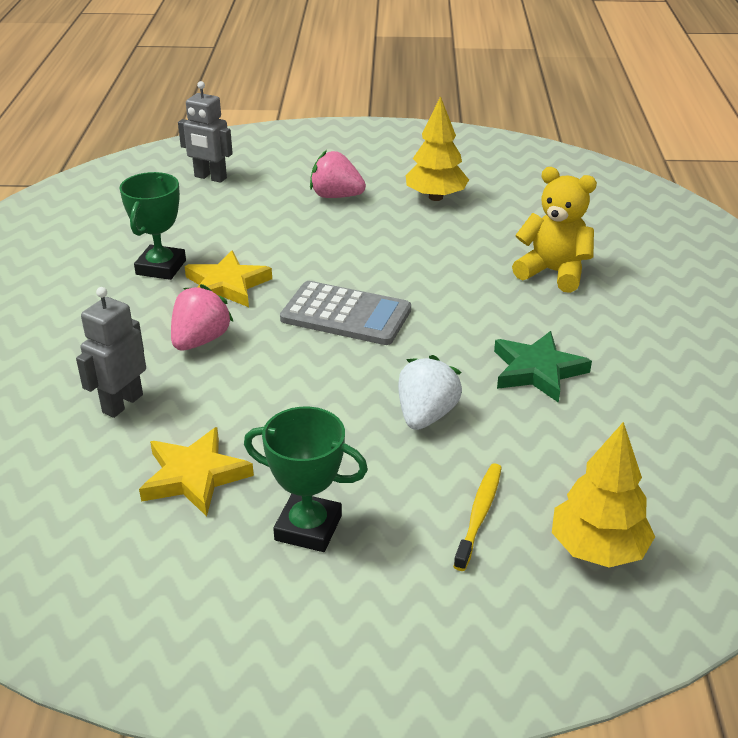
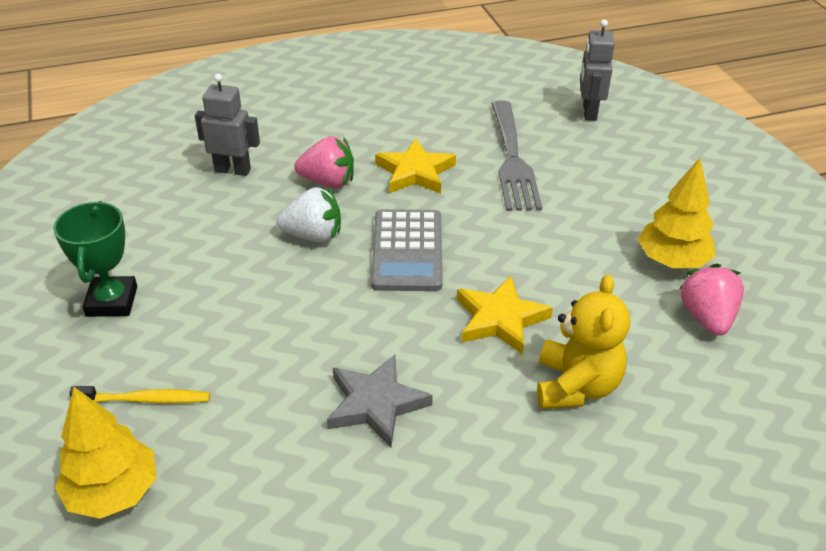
camera: 70 degrees right, 5 degrees up
green trophy [119,172,186,280] -> none
yellow star [139,427,254,517] -> yellow star moved to [457,276,553,355]
pink strawberry [310,150,366,198] -> pink strawberry moved to [679,264,744,336]
white strawberry [398,355,462,430] -> white strawberry moved to [277,187,341,242]
green star [494,331,592,403] -> grey star [327,355,433,447]
none -> grey fork [492,100,542,211]

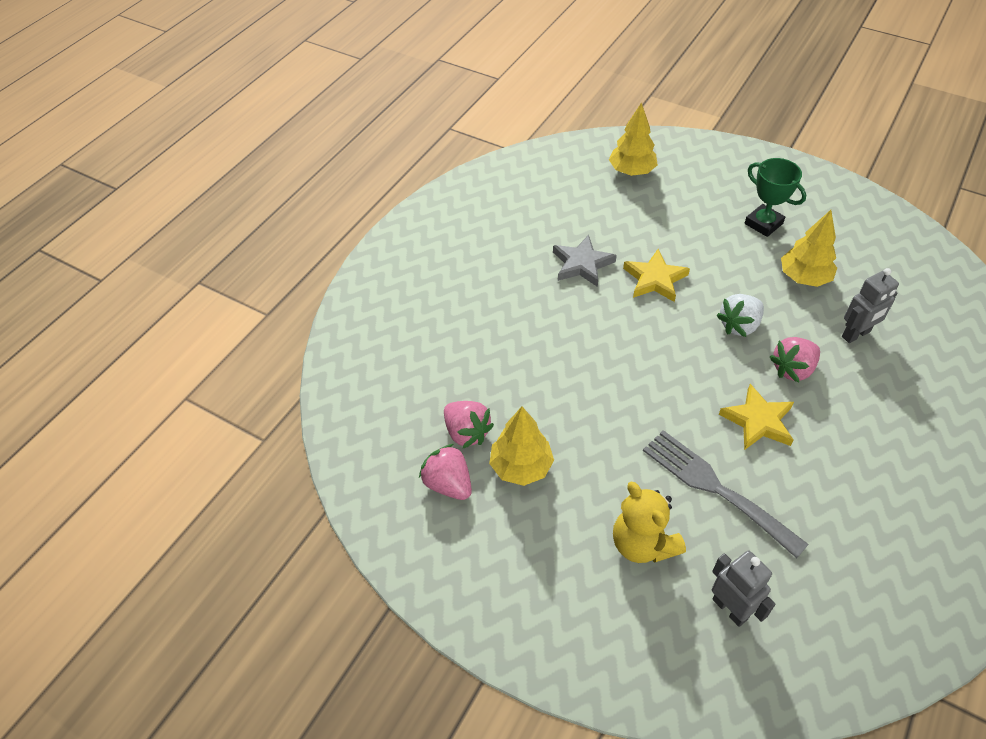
camera: 140 degrees right, 10 degrees up
yellow toothbrush [69,386,210,404] -> none
grey calculator [371,209,443,291] -> none
yellow star [457,276,553,355] -> yellow star moved to [623,249,690,302]
yellow teddy bear [537,274,630,409] -> yellow teddy bear moved to [613,482,686,563]
none -> pink strawberry [419,444,472,500]
none -> yellow tree [781,210,837,287]

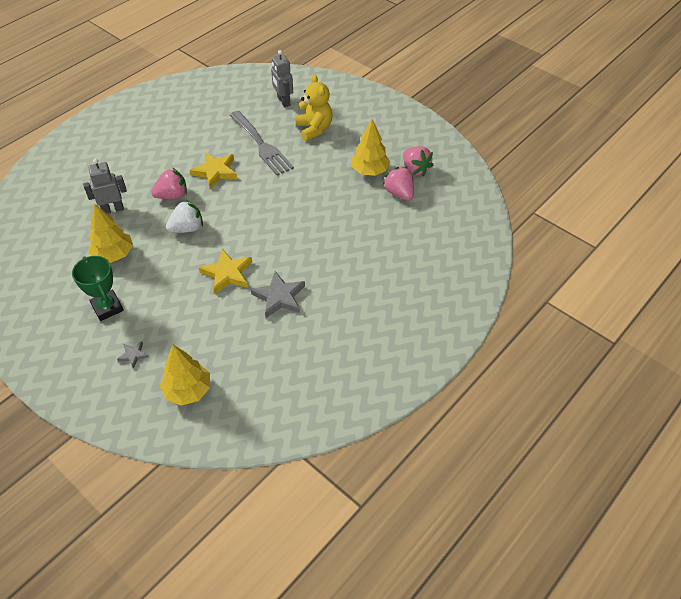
camera: 170 degrees left, 0 degrees up
none -> grey star [117,341,149,369]

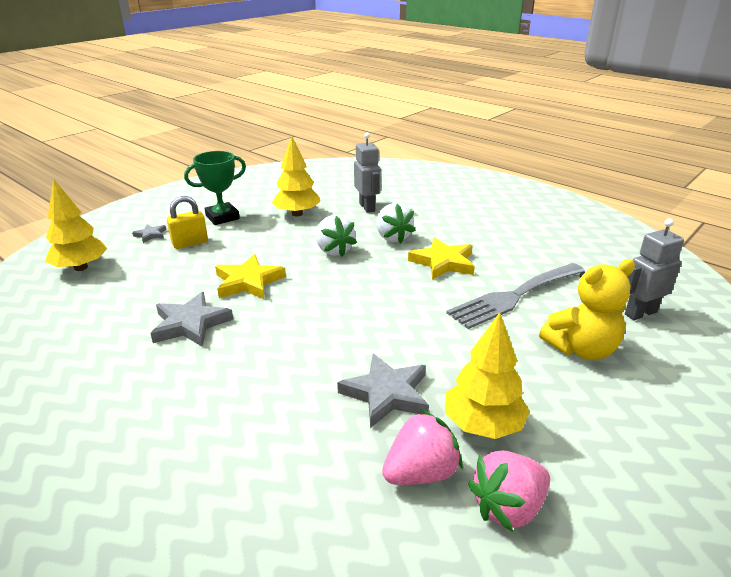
camera: 90 degrees right, 20 degrees down
pink strawberry [151,167,187,199] -> white strawberry [376,203,416,244]
none -> yellow padlock [167,196,208,249]
none -> grey star [337,354,429,428]

